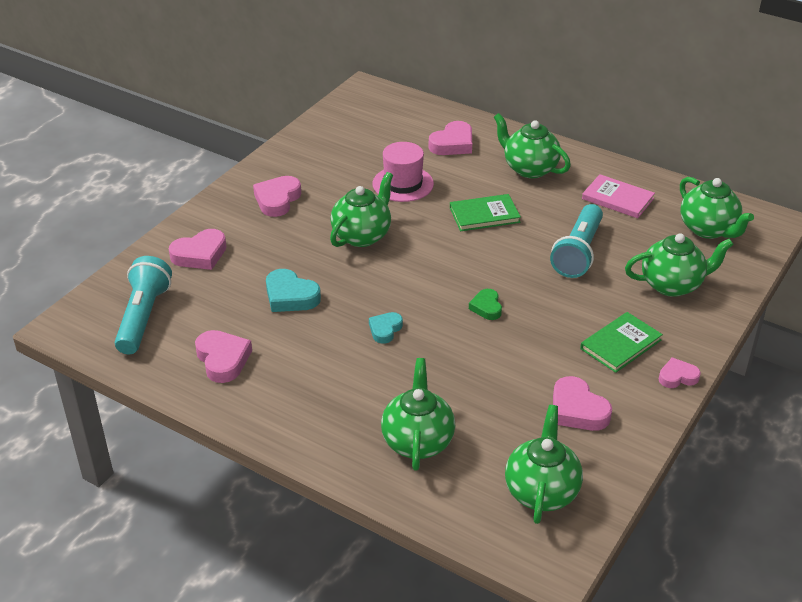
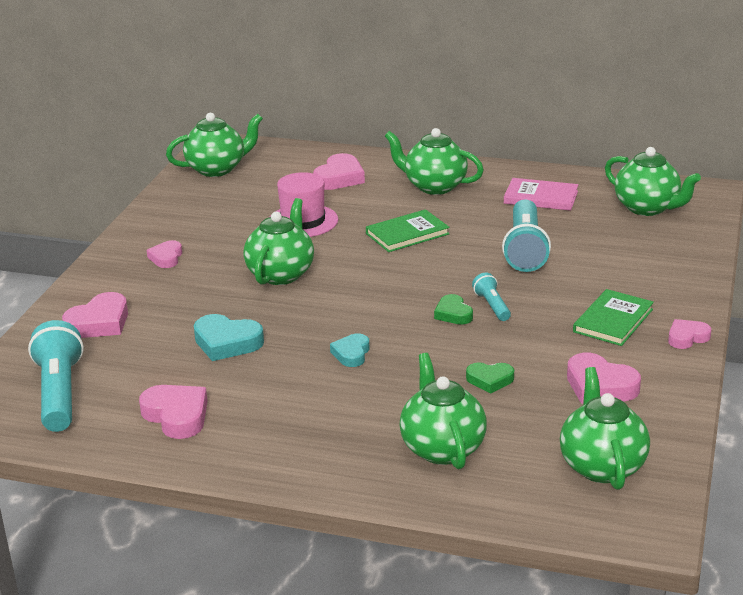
camera: 15 degrees left, 10 degrees down
pink heart [253,176,301,217] -> pink heart [147,240,182,268], size x0.63
green teapot [625,233,734,297] -> green teapot moved to [166,113,263,177]
none -> green heart [466,362,514,394]
none -> turquoise flashlight [472,273,511,321]

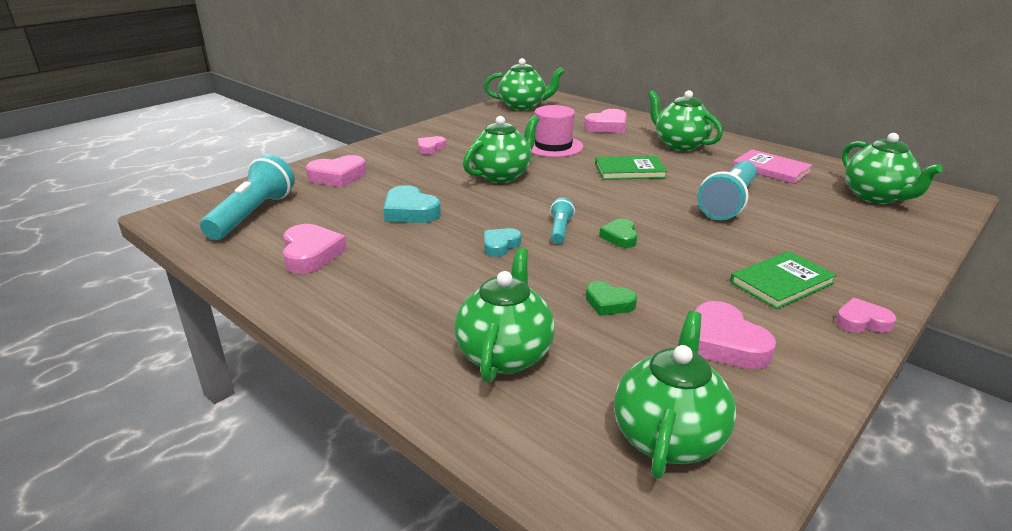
camera: 25 degrees right, 0 degrees up
turquoise flashlight [472,273,511,321] -> turquoise flashlight moved to [550,197,575,244]

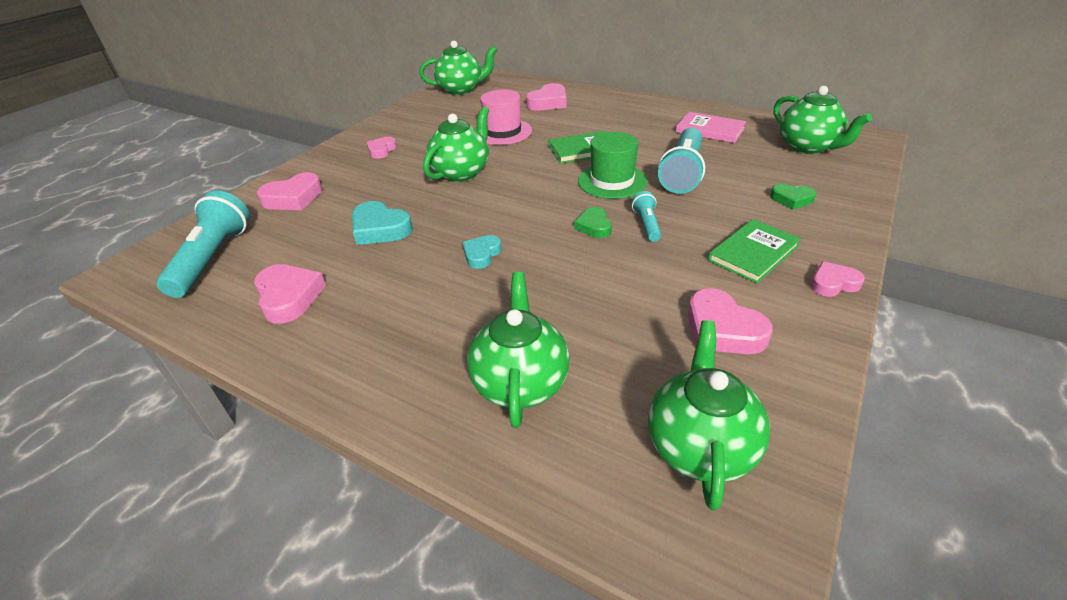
camera: 10 degrees left, 10 degrees up
turquoise flashlight [550,197,575,244] -> turquoise flashlight moved to [632,191,661,242]
green heart [586,281,637,316] -> green heart moved to [770,183,816,210]
green teapot [648,90,723,151] -> none
none -> green hat [578,132,647,199]

